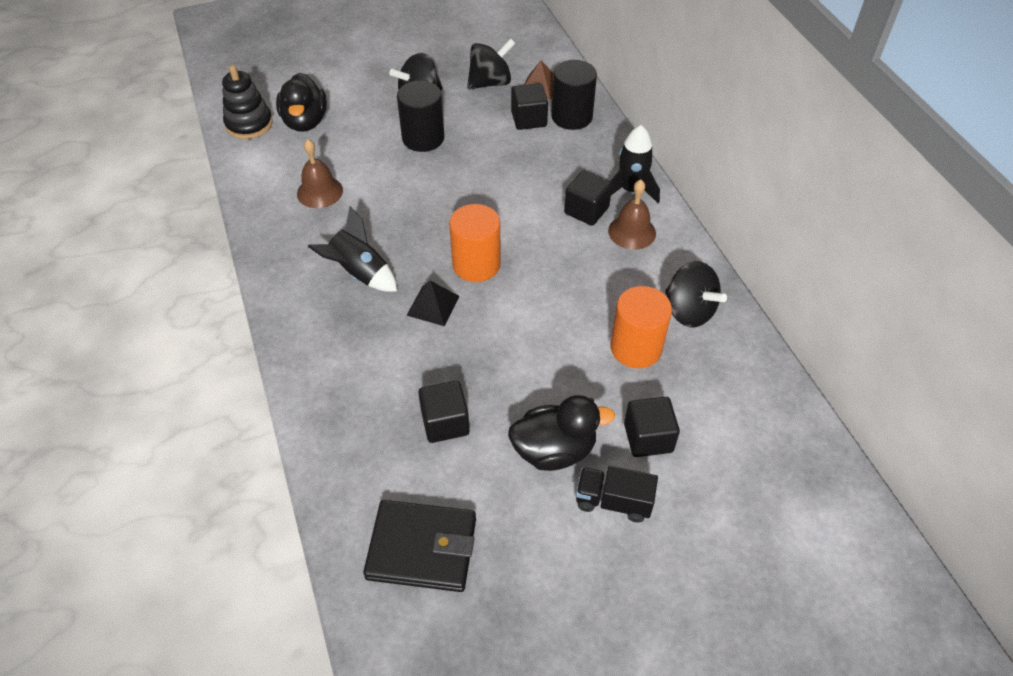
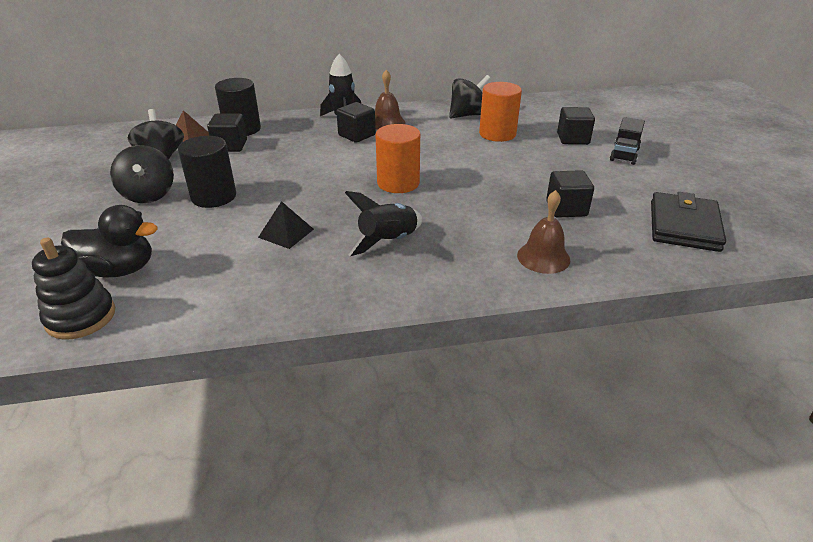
camera: 80 degrees left, 15 degrees down
brown bell [297,139,343,208] -> brown bell moved to [517,190,570,274]
black pyramid [407,281,460,326] -> black pyramid moved to [258,201,314,249]
black duck [508,395,615,471] -> none

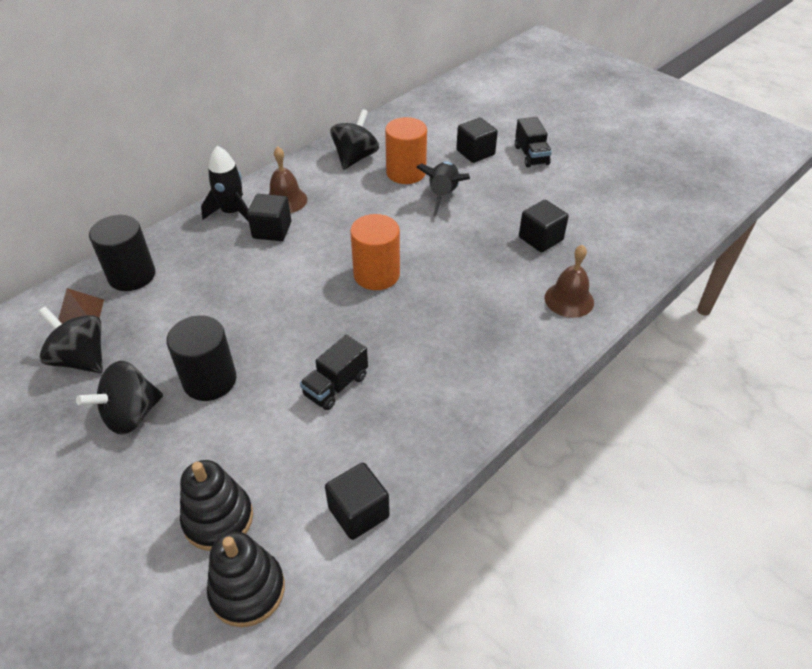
camera: 35 degrees left, 10 degrees up
black duck [61,205,158,277] -> black stacking toy [180,460,253,551]
black spinning top [110,145,174,203] -> black spinning top turned 105 degrees clockwise [76,361,163,435]
black cube [207,114,247,152] -> black cube moved to [325,463,390,540]
black pyramid [258,201,314,249] -> black truck [300,335,368,410]
black rocket [345,191,422,256] -> black rocket moved to [416,161,470,217]
black wallet [651,192,726,252] -> none

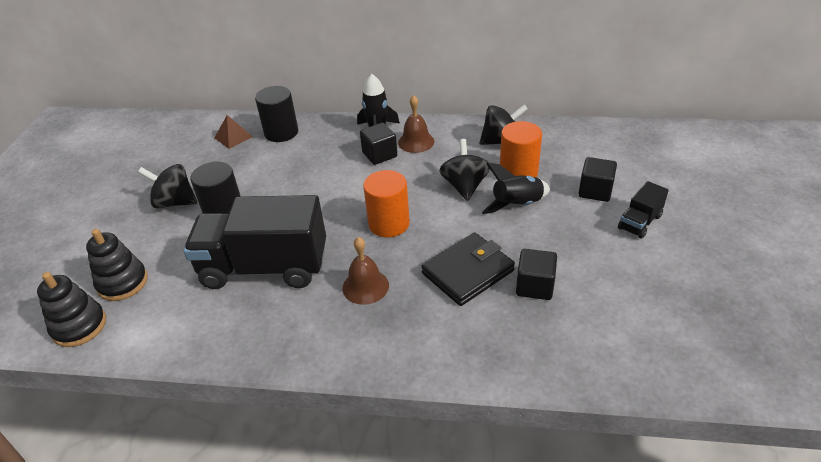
camera: 55 degrees right, 5 degrees down
black spinning top [38,306,103,373] -> black spinning top moved to [439,139,490,201]
black truck [300,335,368,410] -> black truck [183,195,326,289], size x2.24
black cube [325,463,390,540] -> none
brown bell [545,245,594,318] -> brown bell moved to [343,237,389,305]
none -> black wallet [421,233,515,306]

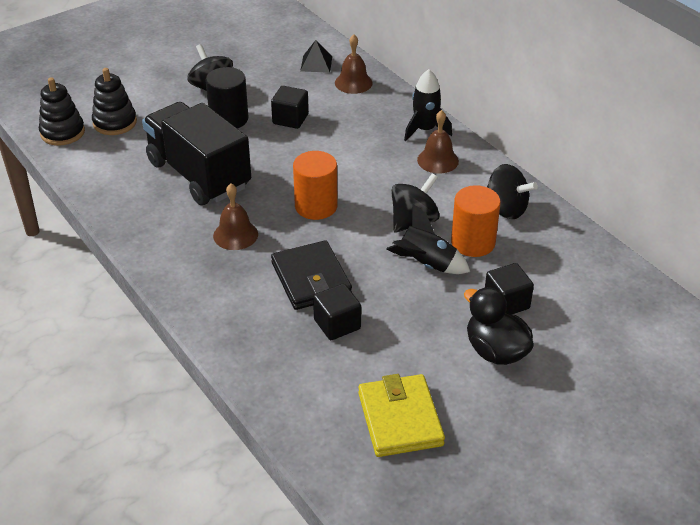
camera: 45 degrees right, 0 degrees up
brown pyramid [214,115,253,149] -> black pyramid [300,40,332,73]
black cylinder [255,86,298,142] -> brown bell [335,34,373,94]
black cube [360,123,397,165] -> black cube moved to [271,86,309,129]
black wallet [421,233,515,306] -> black wallet turned 60 degrees clockwise [271,240,352,310]
black truck [618,181,669,239] -> black duck [464,287,534,365]
none -> yellow wallet [358,374,445,457]

